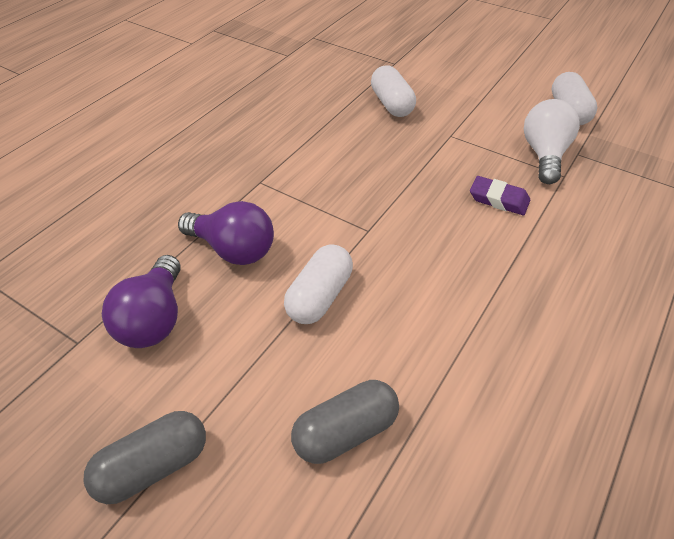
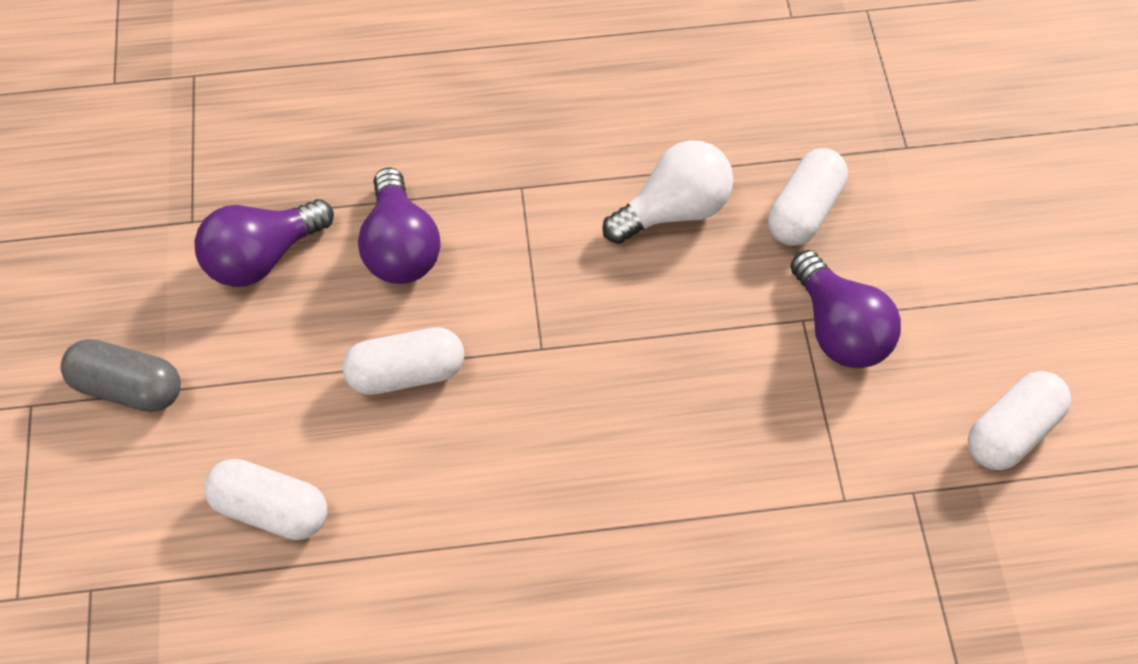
camera: 50 degrees right, 15 degrees up
grey capsule [291,380,399,464] -> white capsule [204,459,327,540]
purple eraser [470,176,530,215] -> none
white light bulb [524,99,580,184] -> white light bulb moved to [602,140,733,244]
none -> purple light bulb [790,250,901,368]

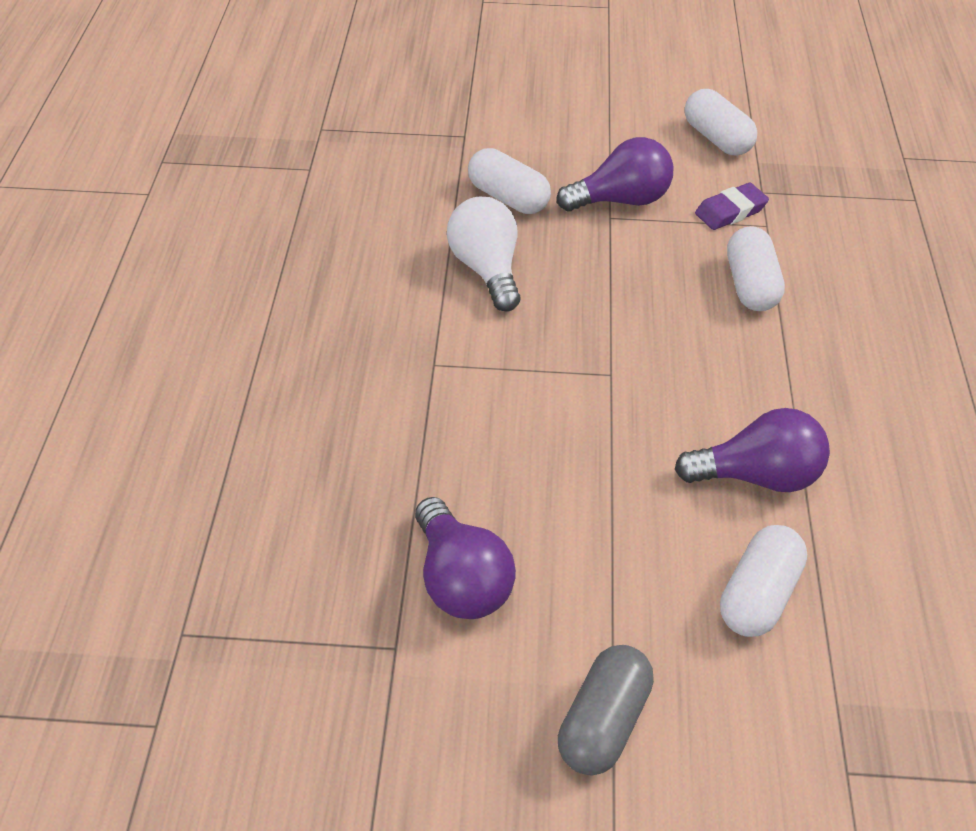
camera: 80 degrees left, 15 degrees down
white capsule [342,327,464,395] -> white capsule moved to [727,226,785,311]
purple light bulb [358,168,441,284] -> purple light bulb moved to [675,408,830,492]
none -> purple eraser [695,183,769,230]

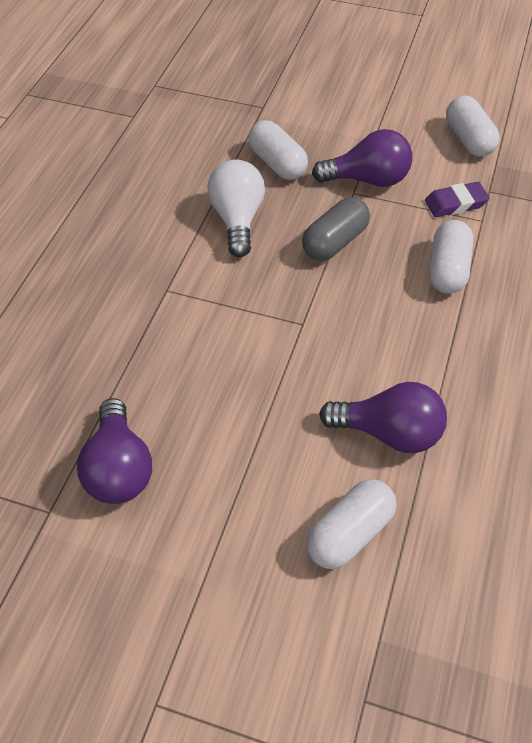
camera: 15 degrees right, 5 degrees up
grey capsule [558,645,654,775] -> grey capsule moved to [302,197,370,261]

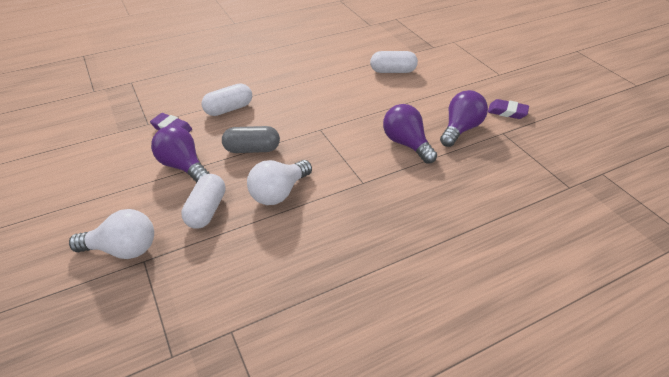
camera: 135 degrees left, 10 degrees down
purple light bulb [319,382,447,453] -> purple light bulb moved to [383,104,437,164]
white capsule [446,95,500,157] -> none
none -> white light bulb [69,209,154,259]
none -> purple eraser [488,99,529,119]

